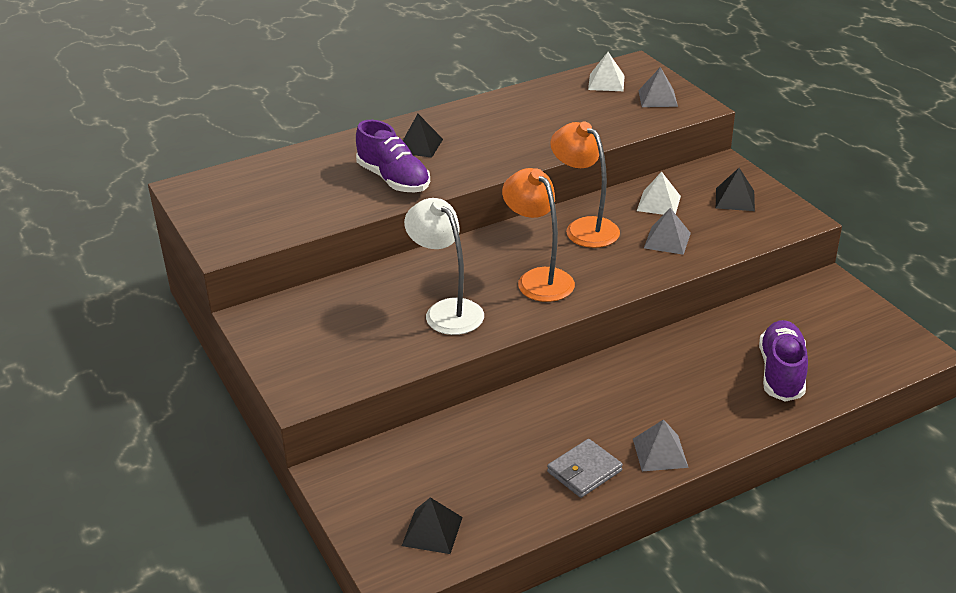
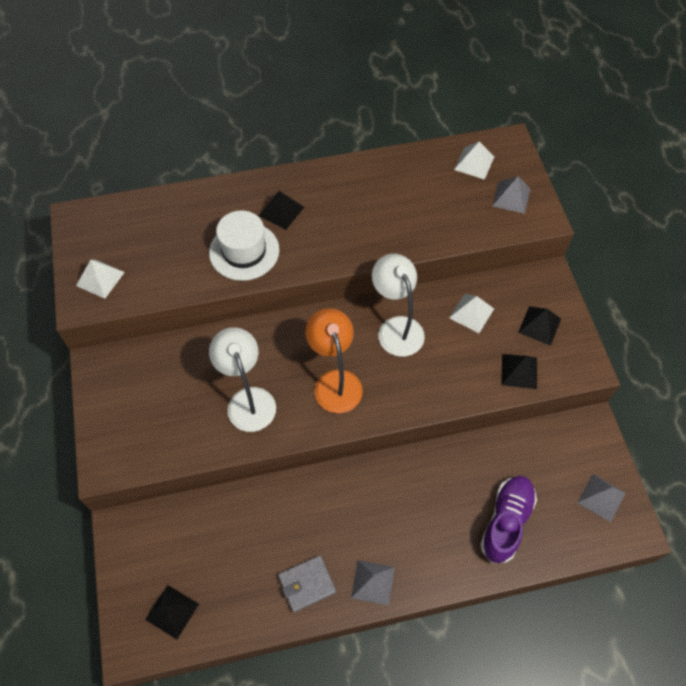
camera: 15 degrees right, 25 degrees up
purple shoe [356,120,430,192] -> white hat [209,210,279,281]
orange lamp [550,122,620,248] -> white lamp [372,254,425,357]
grey pyramid [644,208,691,255] -> grey pyramid moved to [577,474,625,522]
none -> white pyramid [76,260,125,299]
none -> black pyramid [501,354,537,389]

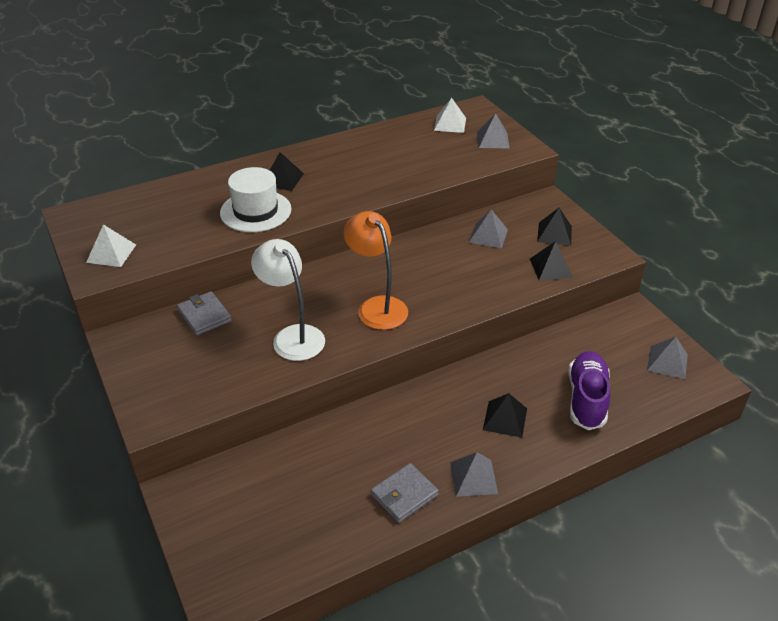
camera: 15 degrees left, 20 degrees down
black pyramid [145,585,199,639] -> black pyramid moved to [483,393,527,438]
white lamp [372,254,425,357] -> none
white pyramid [449,294,494,333] -> grey pyramid [469,210,508,249]
none -> grey wallet [177,291,232,335]

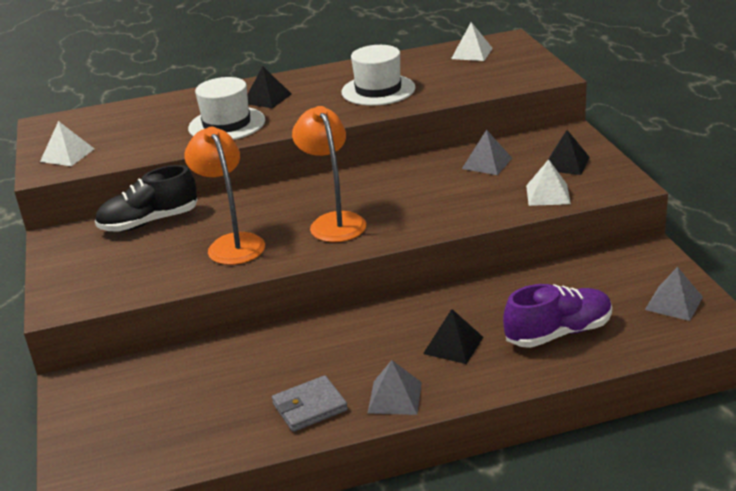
camera: 15 degrees right, 10 degrees down
grey wallet [177,291,232,335] -> black shoe [95,165,198,232]
white lamp [251,239,325,361] -> orange lamp [184,127,265,265]
grey pyramid [477,113,510,148] -> none
black pyramid [530,241,573,281] -> white pyramid [526,159,571,206]
purple shoe [568,351,611,430] -> purple shoe turned 45 degrees clockwise [503,284,612,348]
none -> white hat [341,45,416,106]

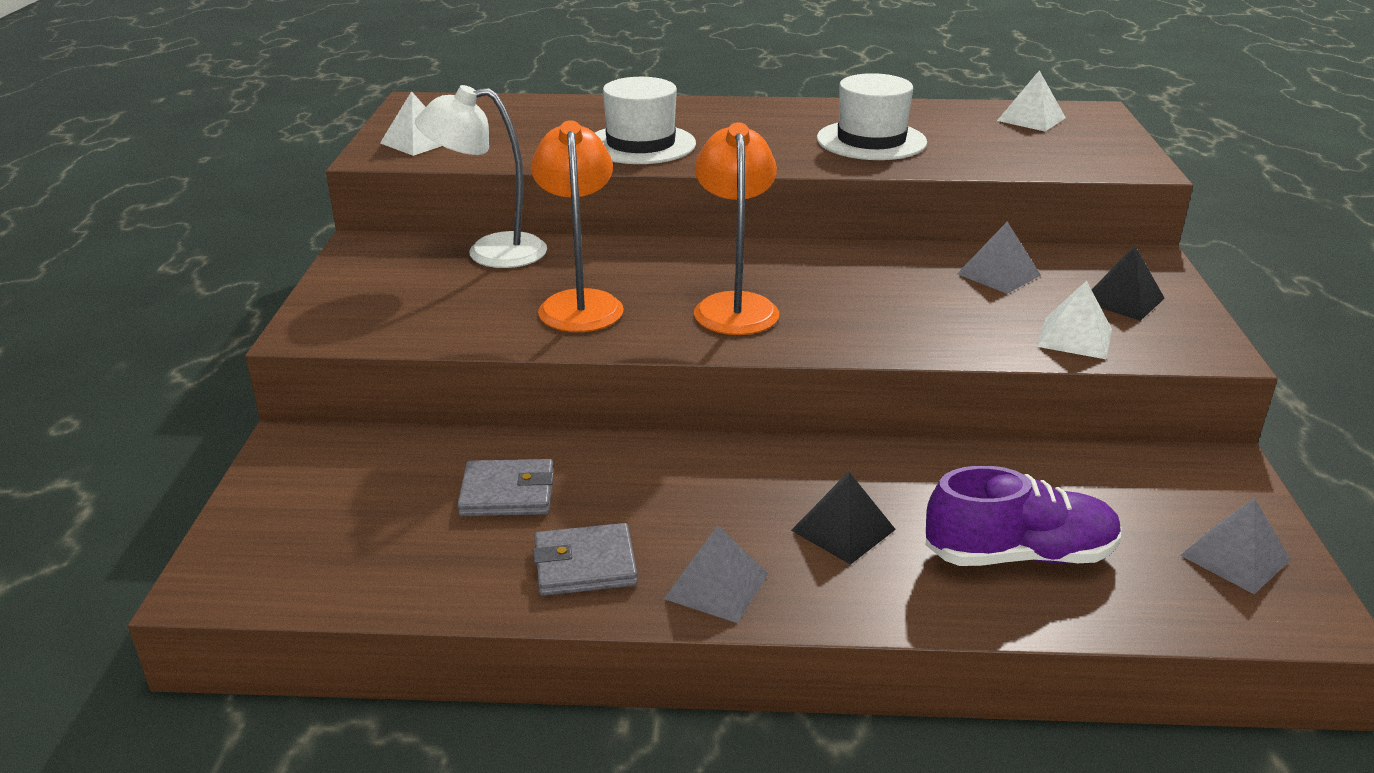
camera: 15 degrees right, 0 degrees up
black shoe [95,165,198,232] -> white lamp [415,85,547,268]
black pyramid [247,66,292,108] -> none
none -> grey wallet [457,459,554,516]

